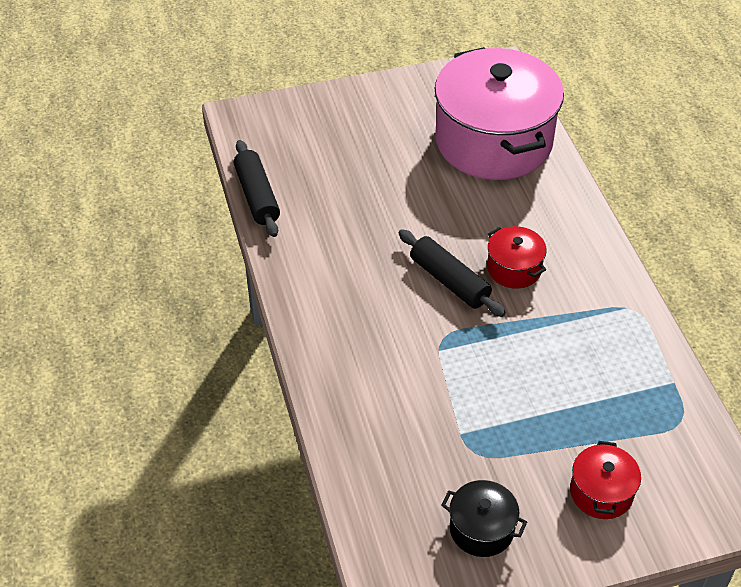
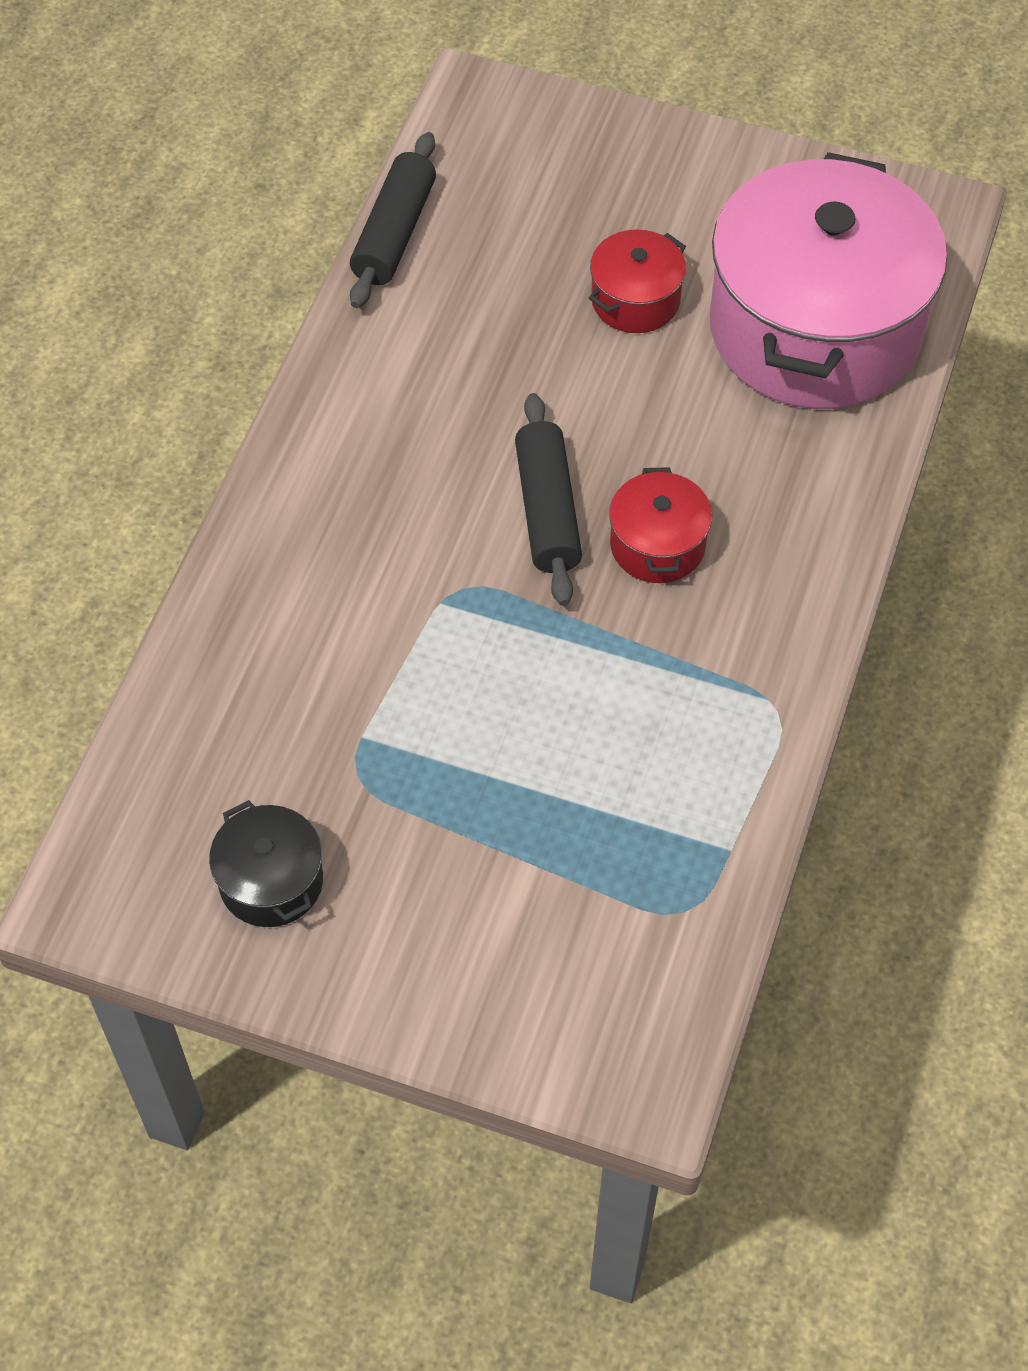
camera: 35 degrees right, 10 degrees up
red pot [570,441,641,519] -> red pot moved to [589,229,686,333]

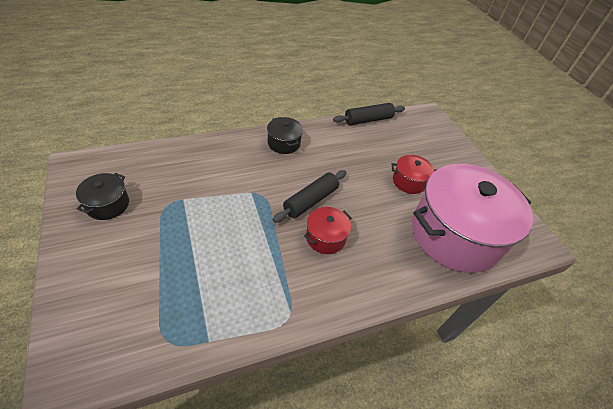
camera: 45 degrees right, 10 degrees down
none -> black pot [267,117,303,154]

